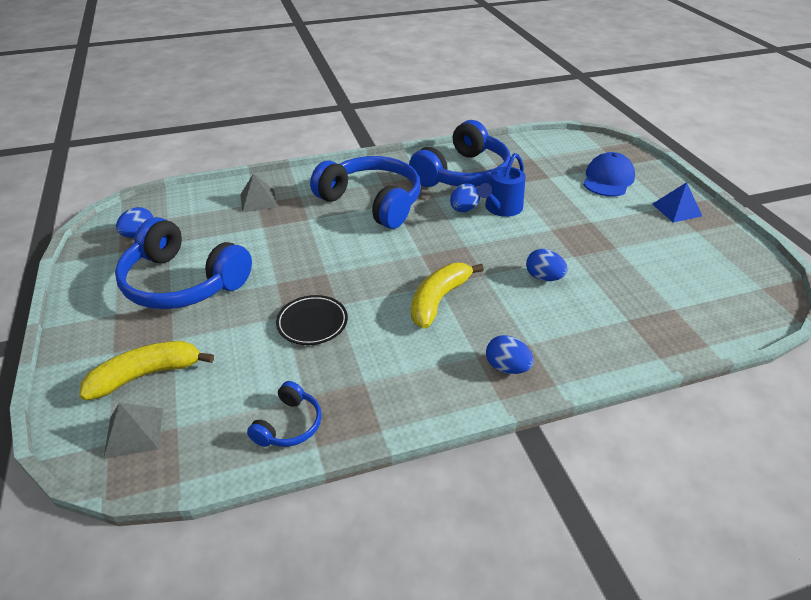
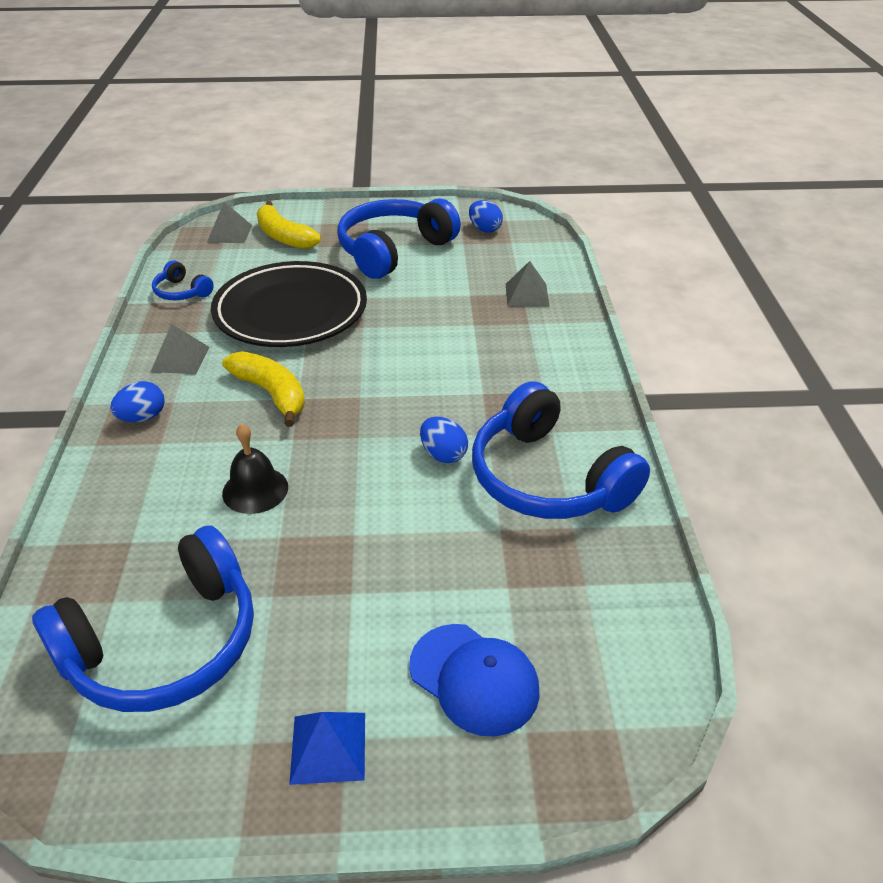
camera: 105 degrees right, 0 degrees up
yellow banana [79,341,214,400] -> yellow banana turned 150 degrees clockwise [257,201,321,249]
black plate [276,295,348,345] -> black plate [211,261,367,347], size x2.18
blue headphones [310,156,421,229] -> blue headphones moved to [32,525,254,712]
blue watering can [478,153,526,217] -> none
blue egg [526,249,568,281] -> black bell [222,424,288,514]
none -> grey pyramid [151,324,210,374]

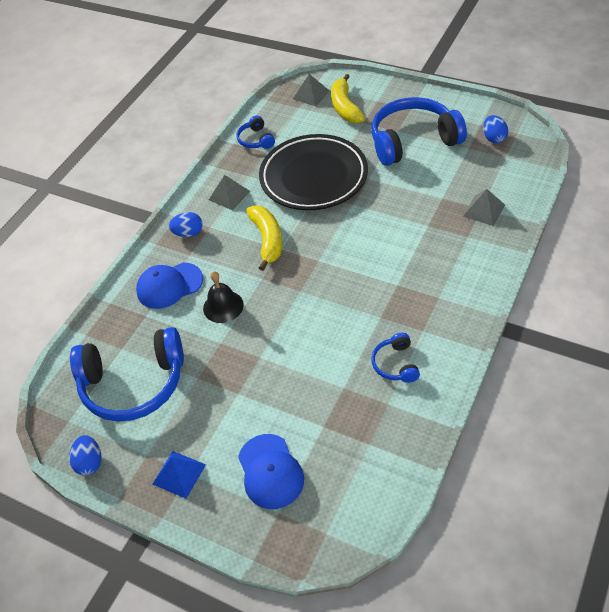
camera: 35 degrees right, 10 degrees up
blue egg [420,417,468,463] -> blue egg moved to [69,435,101,476]
blue headphones [472,381,650,519] -> blue headphones [371,333,420,383], size x0.46
none -> blue cap [136,262,203,309]

